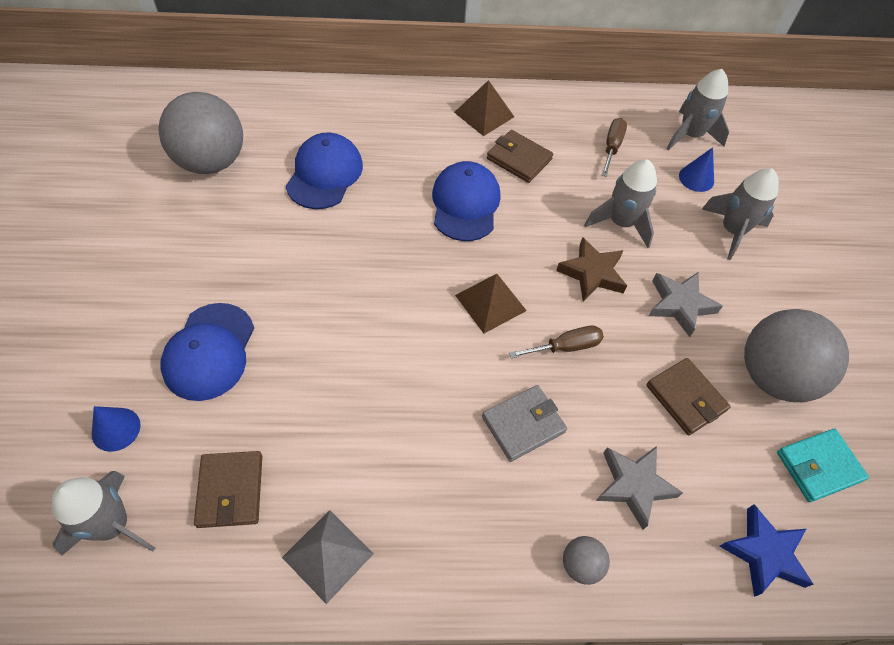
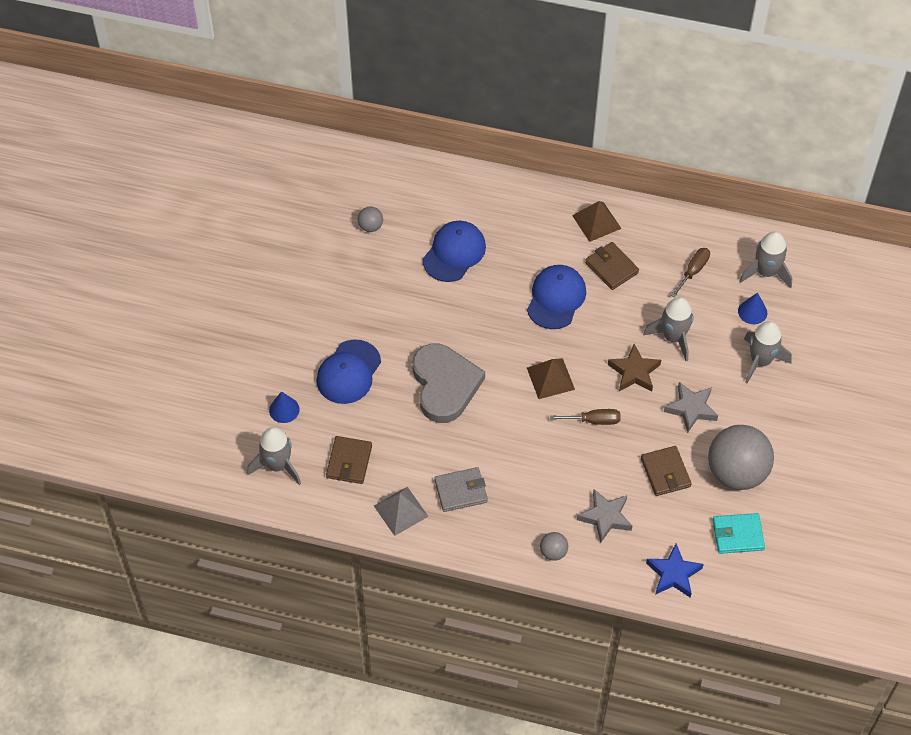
camera: 20 degrees right, 0 degrees up
grey ball [159,92,243,174] -> grey ball [358,207,383,232], size x0.43
grey wallet [482,385,567,462] -> grey wallet moved to [434,467,488,512]
none -> grey heart [412,343,485,423]

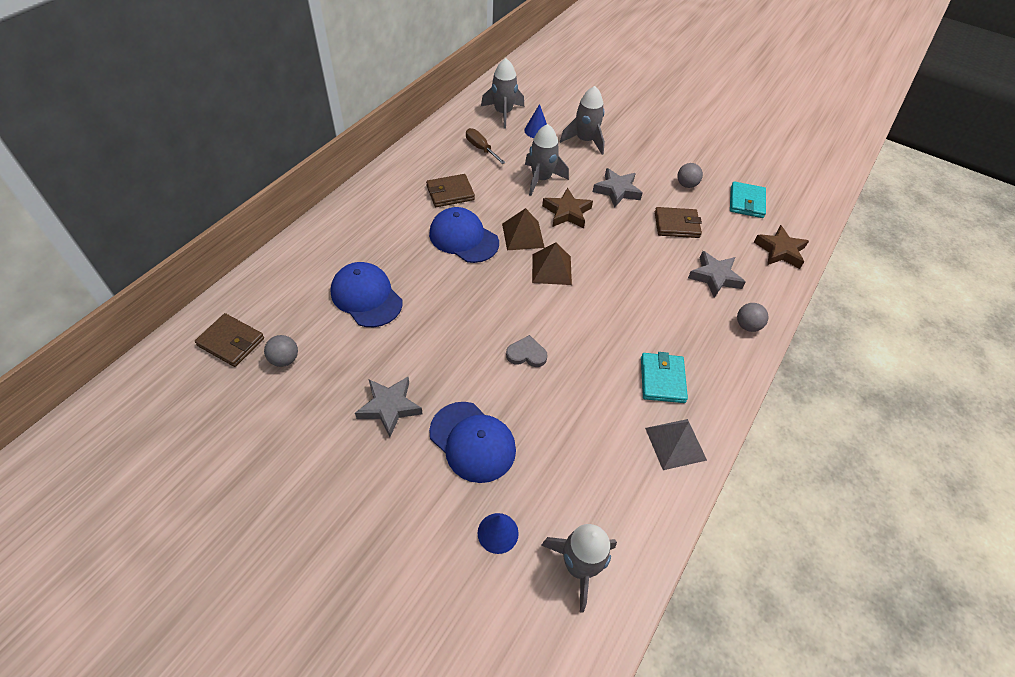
camera: 75 degrees left, 5 degrees down
brown wallet [326,436,372,484] -> brown wallet moved to [195,313,264,367]
grey heart [412,343,485,423] -> grey heart [506,335,548,367], size x0.43
grey wallet [434,467,488,512] -> turquoise wallet [641,352,688,403]
brown screwdriver [550,409,620,425] -> none
brown pyramid [572,201,621,242] -> brown pyramid moved to [502,208,545,250]
blue star [646,544,704,598] -> brown star [754,225,809,269]
grey ball [708,425,774,490] -> grey ball [677,163,703,188], size x0.43
none -> grey star [355,377,423,437]

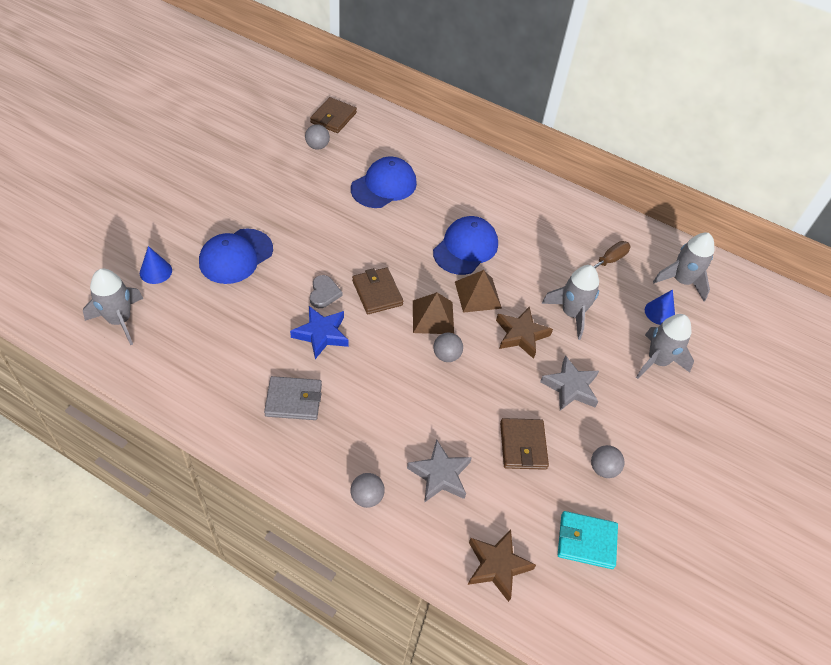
camera: 85 degrees right, 0 degrees up
grey star [355,377,423,437] -> none
brown wallet [426,174,475,207] -> brown wallet moved to [352,268,403,314]
turquoise wallet [641,352,688,403] -> grey wallet [264,376,322,420]
grey pyramid [645,419,707,470] -> none
none -> blue star [290,306,349,359]
none -> grey ball [433,333,463,362]

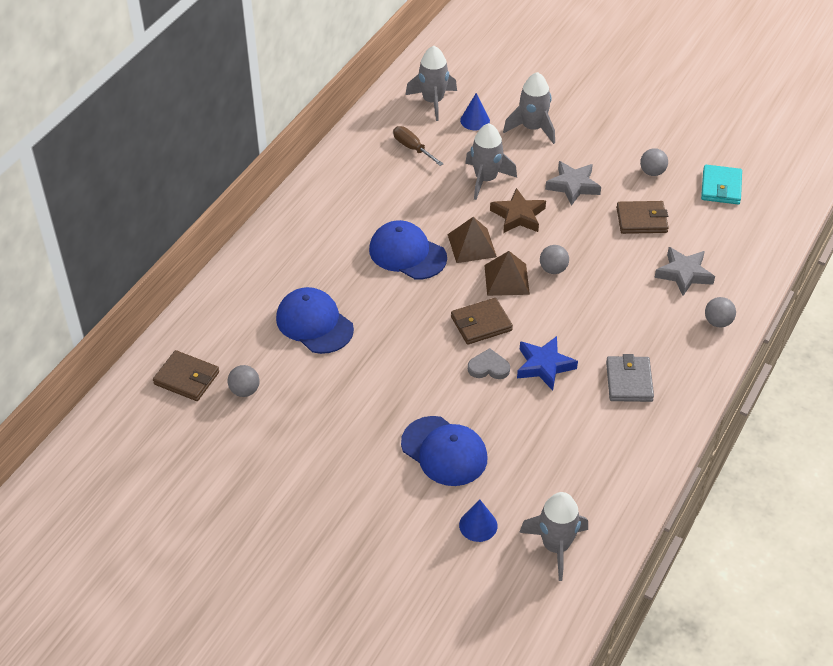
camera: 85 degrees left, 5 degrees down
brown star [468,529,536,602] -> none

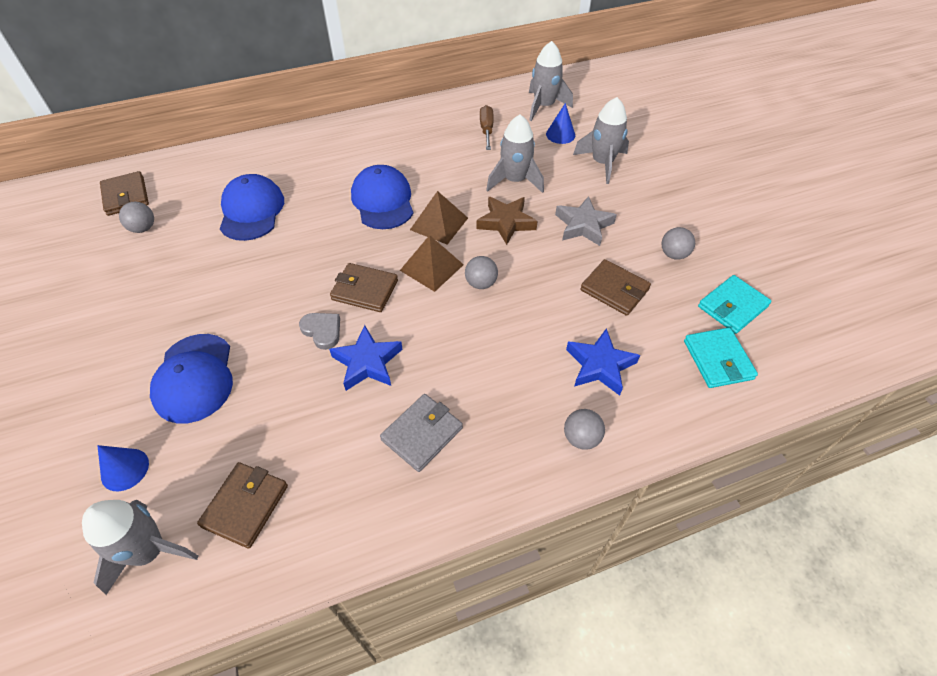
camera: 40 degrees right, 5 degrees up
grey star [654,247,715,296] -> blue star [566,328,640,396]
none -> brown wallet [197,462,288,548]
none -> turquoise wallet [684,327,758,388]

